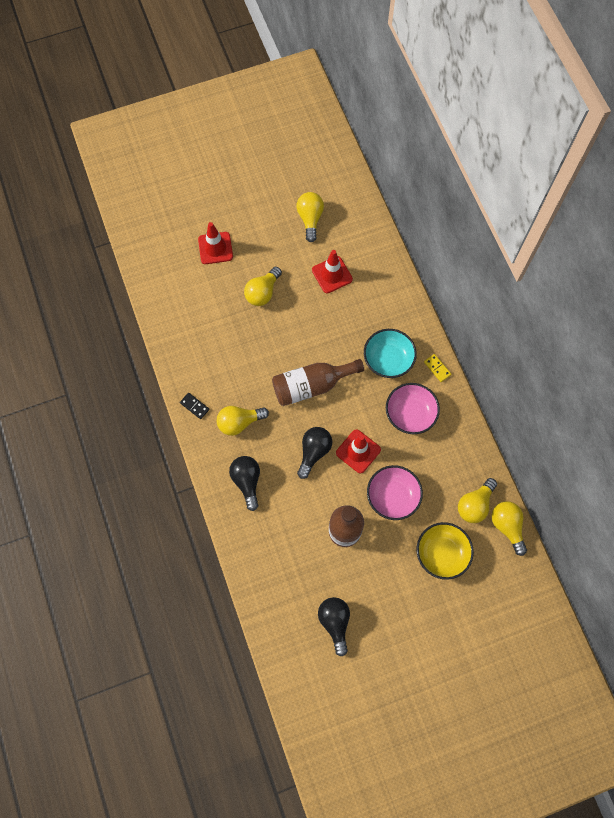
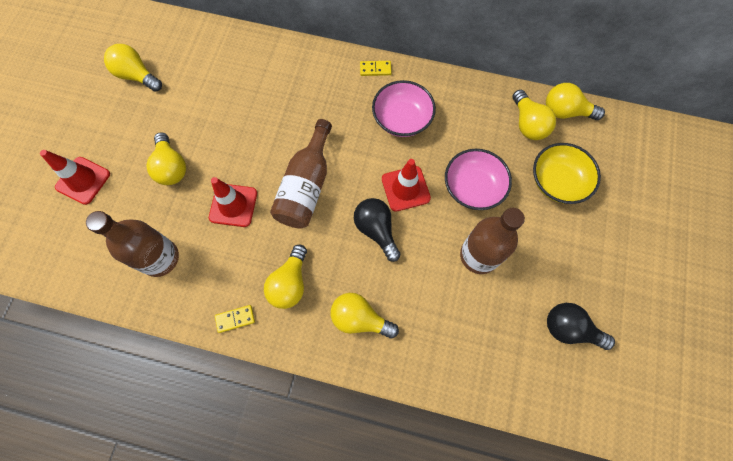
camera: 55 degrees left, 0 degrees up
black domino [180,393,209,419] -> yellow domino [215,305,255,333]
black light bulb [229,456,260,511] -> yellow light bulb [331,293,399,339]
red traffic cone [312,250,353,293] -> red traffic cone moved to [209,177,257,227]
turquoise bowl [364,329,417,378] -> none
none -> brown bottle [86,211,179,277]

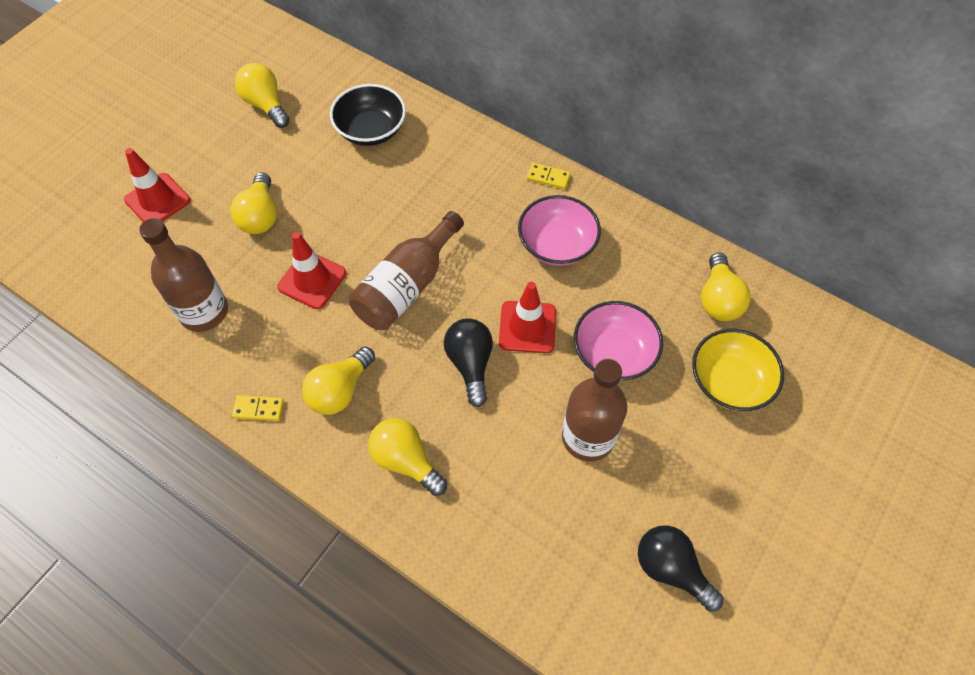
camera: 20 degrees right, 10 degrees down
yellow light bulb [546,83,605,120] -> none
none -> black bowl [330,84,406,146]

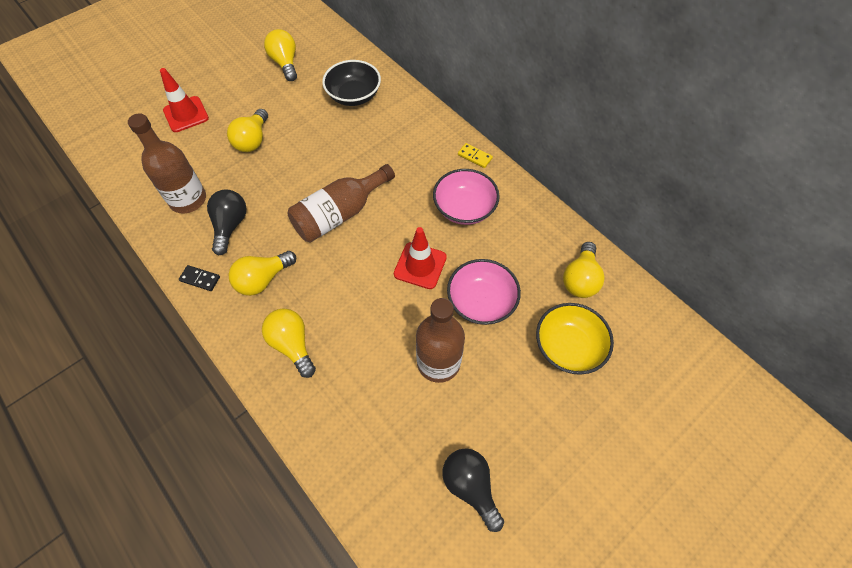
camera: 15 degrees right, 0 degrees up
yellow domino [232,395,284,421] -> black domino [179,265,220,291]
red traffic cone [277,232,346,309] -> none
black light bulb [444,318,493,407] -> black light bulb moved to [207,190,246,256]

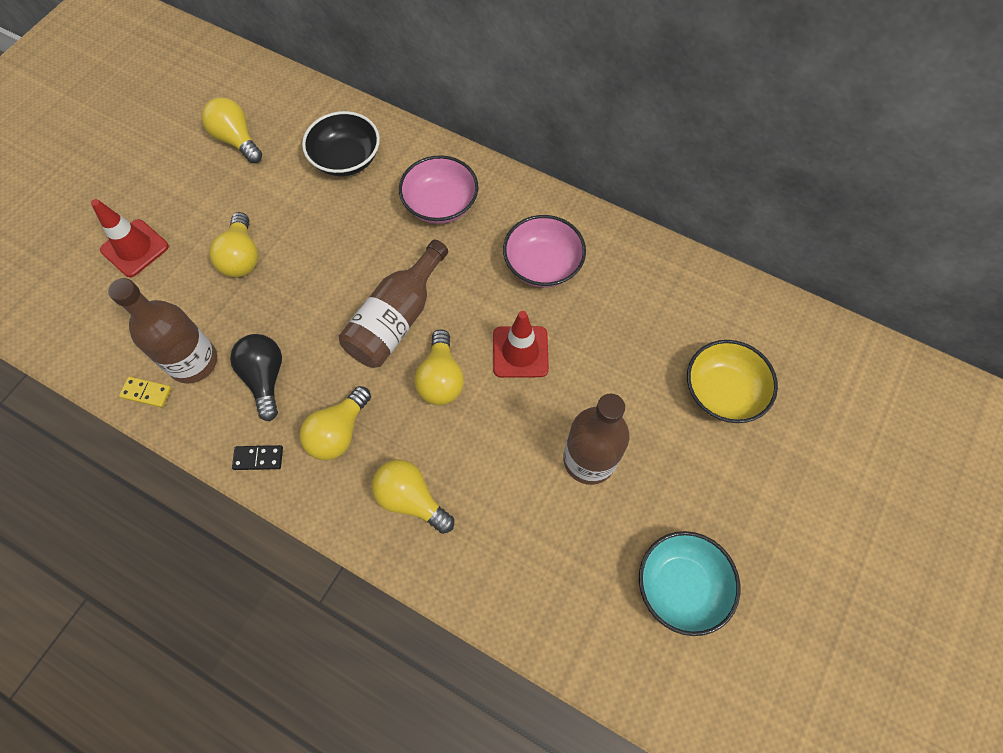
camera: 20 degrees left, 5 degrees up
black light bulb [442,448,504,532] -> turquoise bowl [639,531,740,636]
pink bowl [447,259,521,325] -> pink bowl moved to [399,155,478,224]
yellow domino [458,143,493,168] -> yellow domino moved to [119,376,172,408]
yellow light bulb [563,242,604,298] -> yellow light bulb moved to [414,329,464,405]

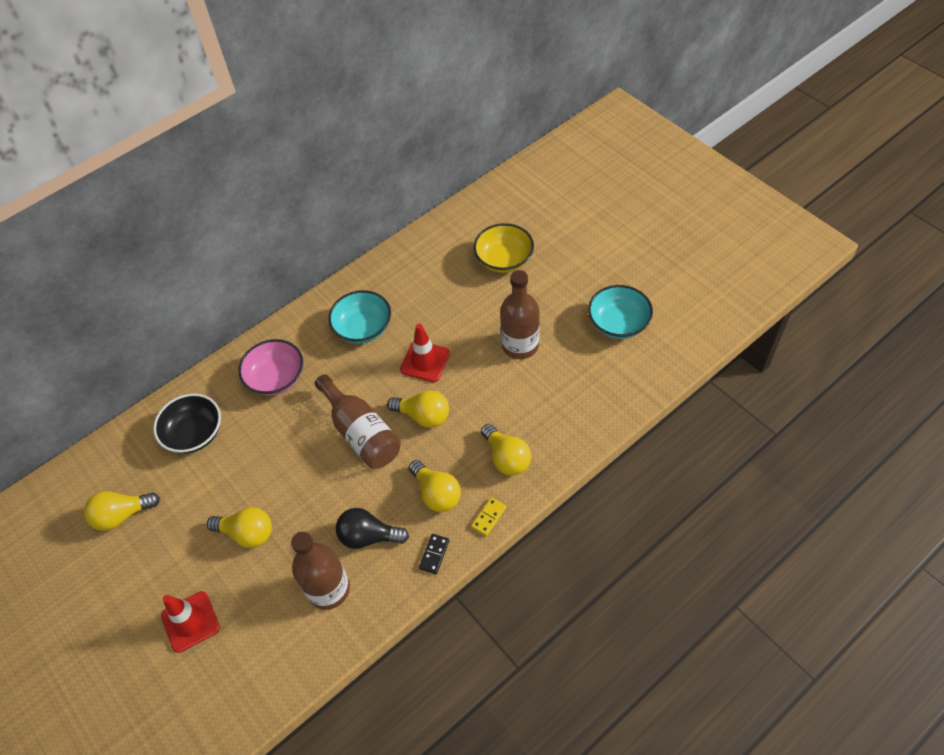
camera: 65 degrees left, 10 degrees down
yellow domino [119,376,172,408] -> yellow domino moved to [471,497,507,536]
yellow light bulb [372,459,454,534] -> yellow light bulb turned 90 degrees counterclockwise [481,424,531,476]
pink bowl [503,215,586,287] -> turquoise bowl [328,290,391,344]

